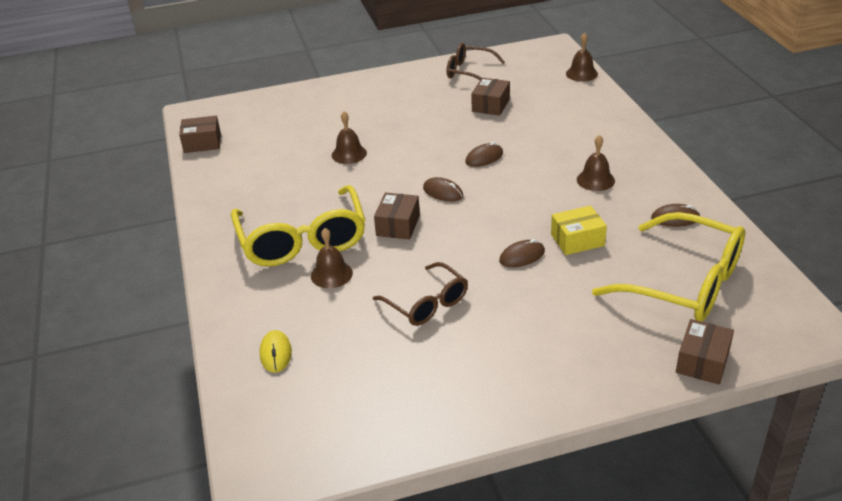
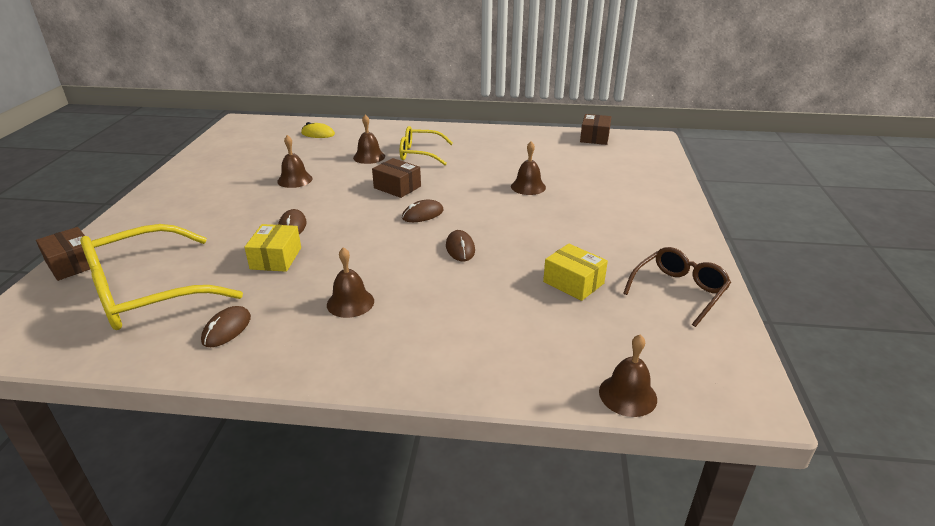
camera: 110 degrees right, 5 degrees down
yellow glasses [231,185,365,267] -> yellow glasses [400,126,453,165], size x0.58
brown glasses [373,262,468,326] -> brown bell [277,135,312,188]
brown box [471,78,510,116] -> yellow box [543,244,608,301]

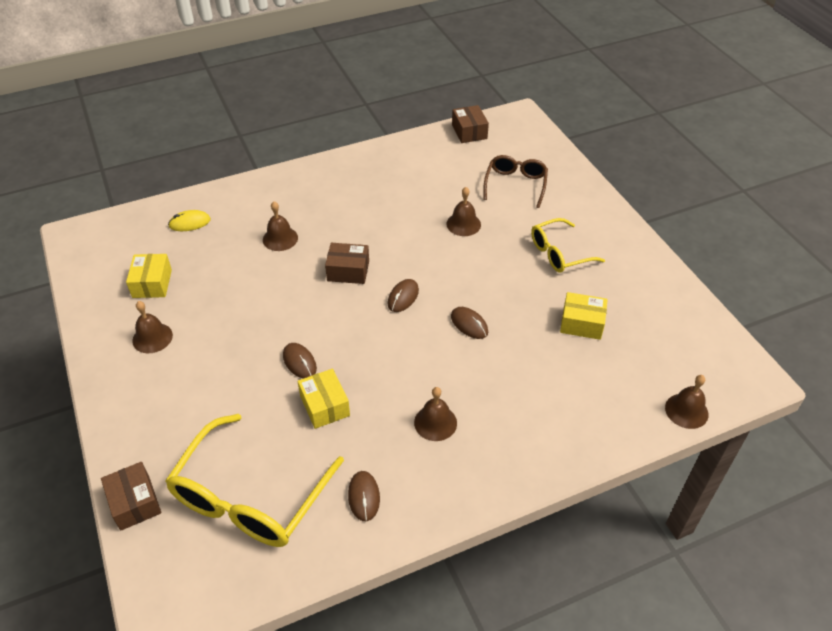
camera: 30 degrees left, 15 degrees up
brown box [36,227,90,281] -> brown box turned 45 degrees clockwise [101,462,161,531]
brown bell [277,135,312,188] -> brown bell moved to [132,301,173,353]
yellow glasses [400,126,453,165] -> yellow glasses moved to [531,218,605,272]
brown glasses [623,247,731,327] -> brown glasses moved to [484,155,548,208]
none -> yellow box [126,254,172,298]

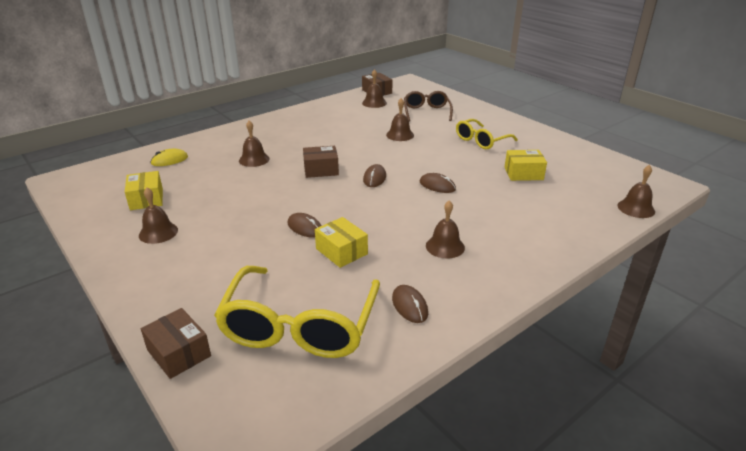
camera: 15 degrees left, 15 degrees down
none -> brown bell [362,69,387,108]

